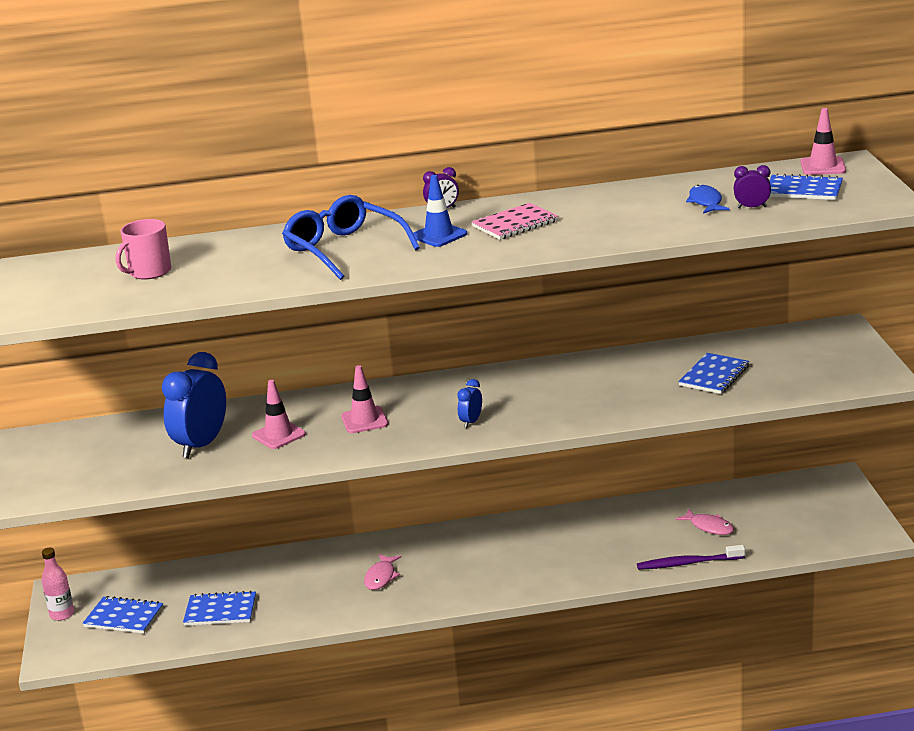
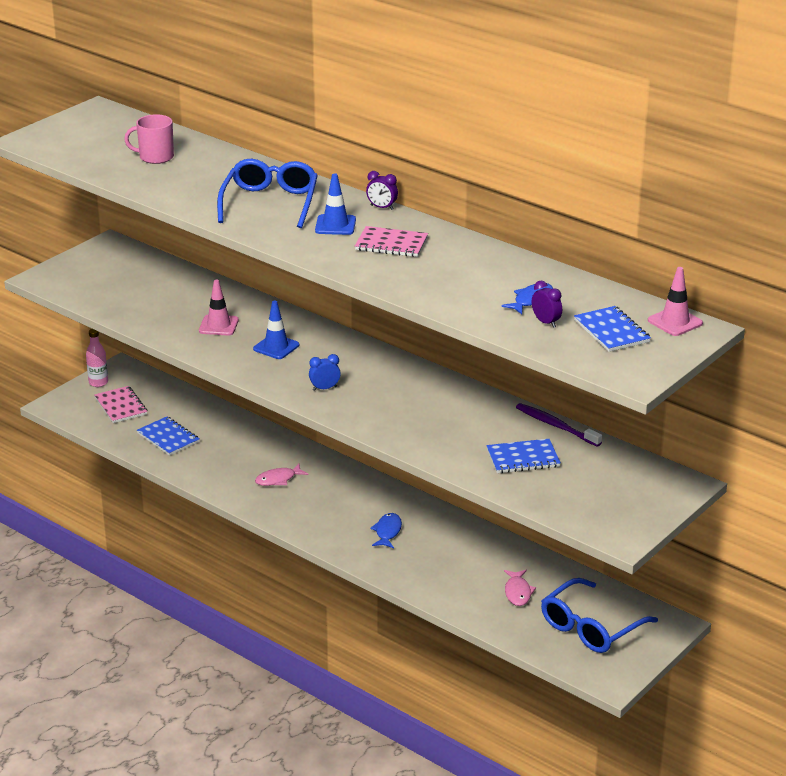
camera: 45 degrees right, 5 degrees up
blue notebook [83,596,163,634] -> pink notebook [94,386,147,423]
blue clock [162,352,226,458] -> none
pink traffic cone [341,365,388,433] -> blue traffic cone [253,301,299,359]
purple toothbrush [637,545,745,570] -> purple toothbrush moved to [516,403,602,447]
none -> blue fish [370,513,402,548]
none -> blue glasses [541,578,658,653]

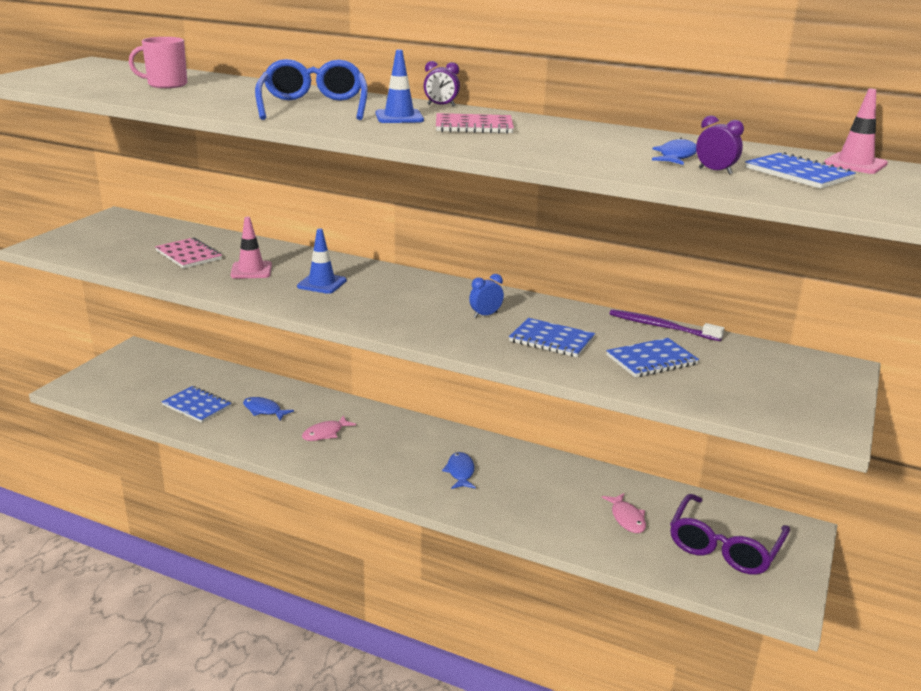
camera: 15 degrees left, 5 degrees down
pink bottle [86,329,108,387] -> none
pink notebook [94,386,147,423] -> pink notebook moved to [155,237,222,269]
blue clock [309,354,341,391] -> blue clock moved to [469,274,504,318]
blue glasses [541,578,658,653] -> purple glasses [670,494,790,575]
none -> blue fish [243,397,294,420]
none -> blue notebook [509,318,595,357]

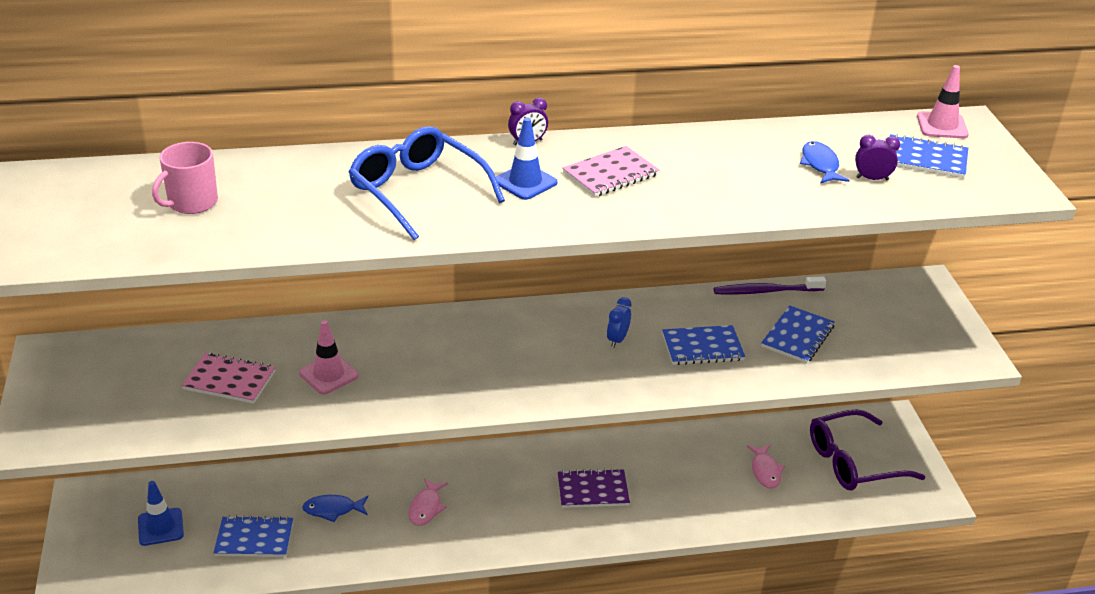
camera: 35 degrees left, 10 degrees up
blue traffic cone [297,229,347,294] -> blue traffic cone moved to [138,481,184,546]
blue fish [442,452,476,489] -> purple notebook [558,468,630,508]
pink fish [602,493,646,533] -> pink fish turned 45 degrees clockwise [747,445,785,489]
purple glasses [670,494,790,575] -> purple glasses turned 75 degrees clockwise [810,409,926,490]

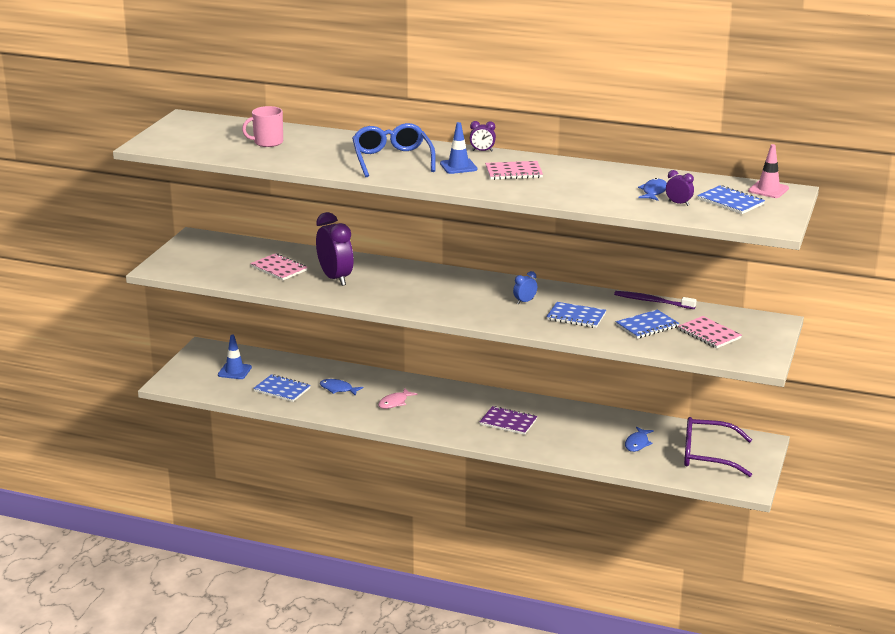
camera: 30 degrees right, 10 degrees down
pink traffic cone [299,320,359,395] -> purple clock [316,212,353,286]
pink fish [747,445,785,489] -> blue fish [625,426,654,452]
none -> pink notebook [678,316,742,348]

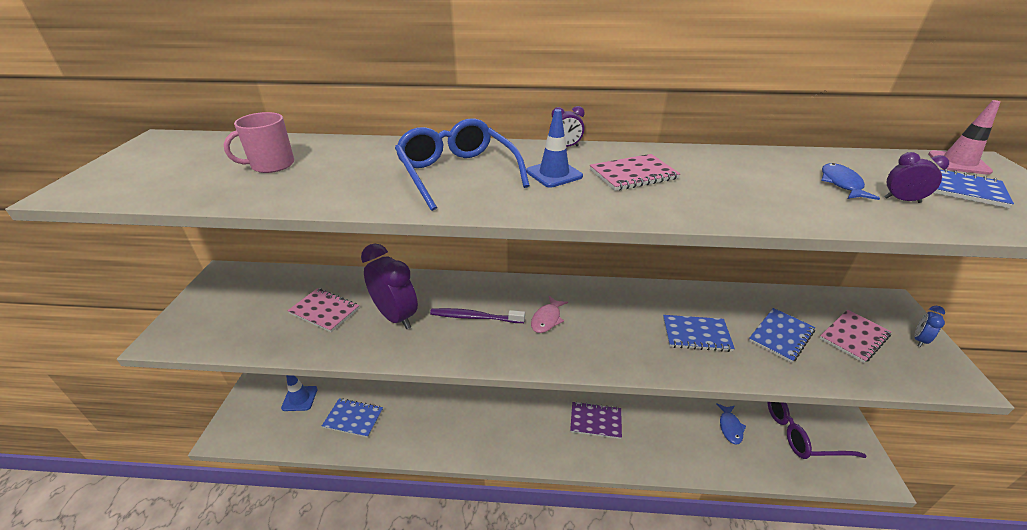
camera: 15 degrees left, 10 degrees up
blue fish [320,379,364,396] -> none
pink fish [378,388,418,409] -> pink fish moved to [531,296,568,333]
blue clock [513,271,537,304] -> blue clock moved to [915,306,945,347]
purple toothbrush [614,291,696,309] -> purple toothbrush moved to [430,308,525,323]
pink notebook [678,316,742,348] -> pink notebook turned 75 degrees counterclockwise [819,310,891,363]

